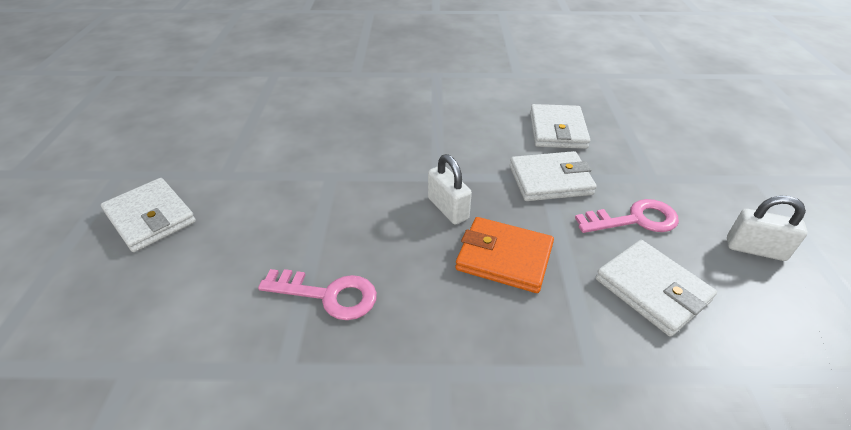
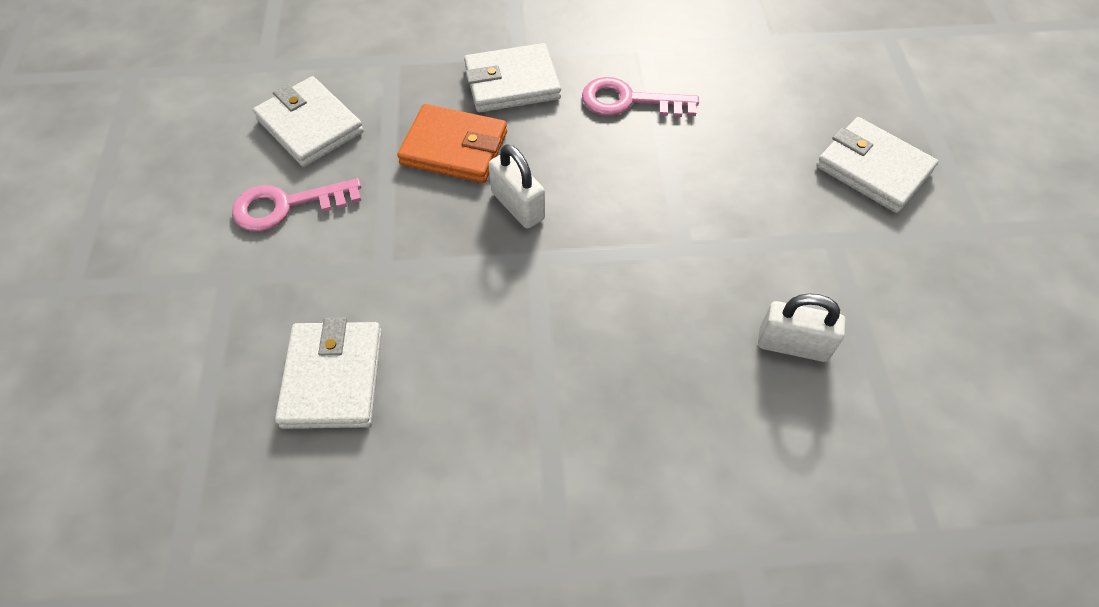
camera: 175 degrees right, 15 degrees up
white wallet [509,151,597,201] -> white wallet moved to [464,43,561,112]
white padlock [727,196,808,261] -> white padlock moved to [758,293,845,362]

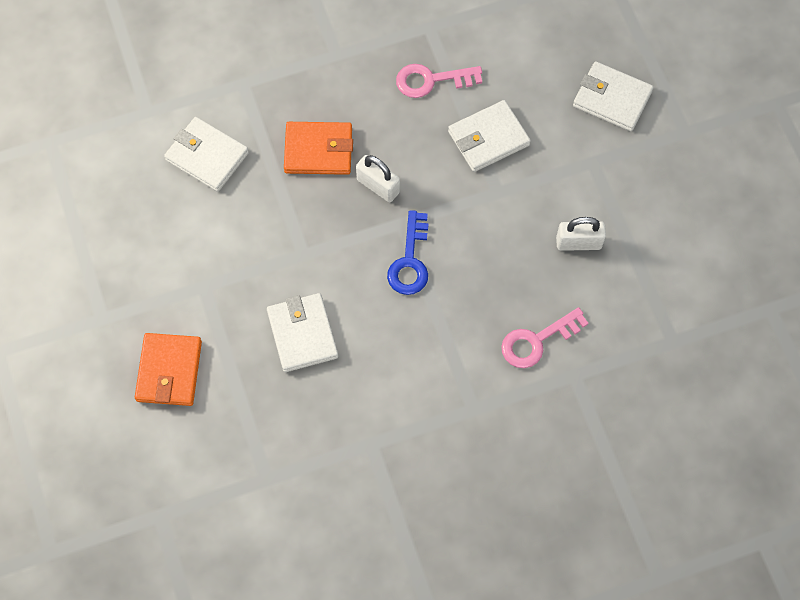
camera: 15 degrees left, 10 degrees up
pink key [232,178,361,231] -> pink key moved to [501,307,588,368]
white wallet [464,43,561,112] -> white wallet moved to [448,100,531,172]
none -> orange wallet [135,333,202,406]
none -> blue key [387,210,429,295]

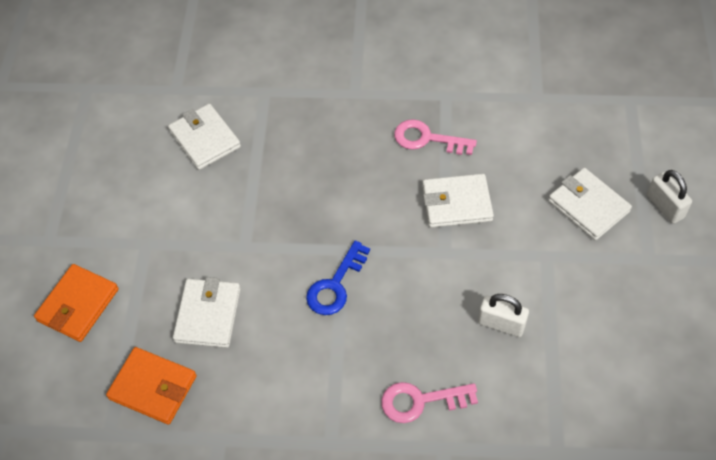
camera: 25 degrees right, 10 degrees down
orange wallet [284,122,353,175] -> orange wallet moved to [106,347,197,425]
white padlock [356,155,400,203] -> white padlock moved to [647,170,692,224]

